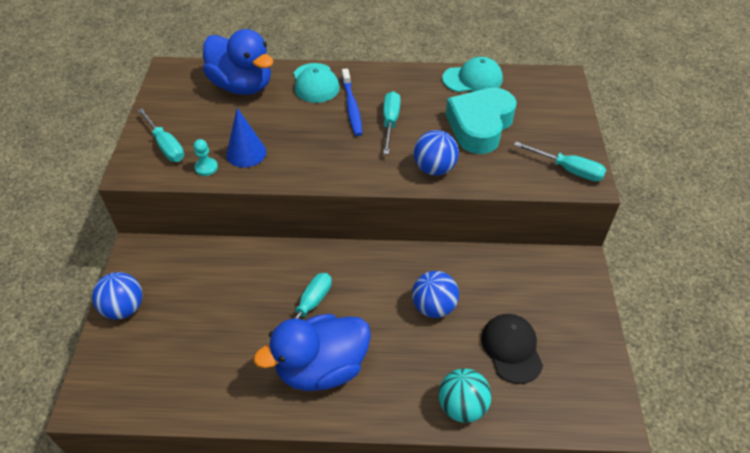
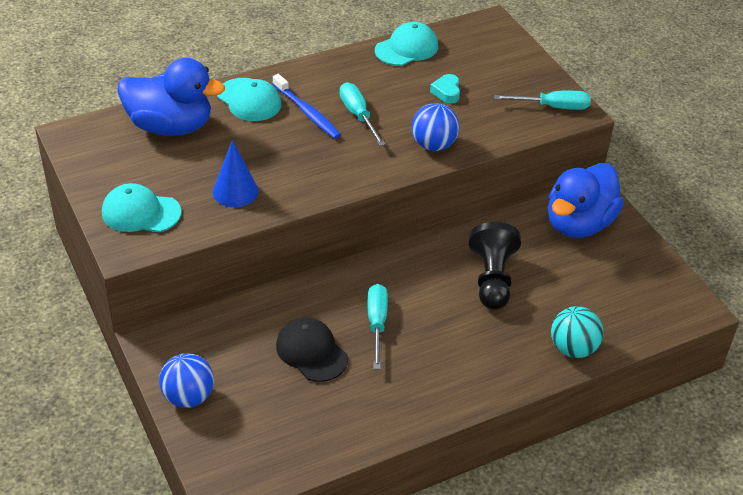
camera: 30 degrees left, 5 degrees down
turquoise screwdriver [137,108,184,162] -> turquoise cap [102,183,182,232]
turquoise pawn [193,139,218,176] -> none
blue duck [253,314,371,391] -> blue duck moved to [548,163,624,238]
blue ball [412,271,459,318] -> black pawn [469,222,521,310]
turquoise heart [446,88,517,154] -> turquoise heart [430,74,460,103], size x0.42
black cap [481,314,543,384] -> black cap moved to [276,317,348,382]

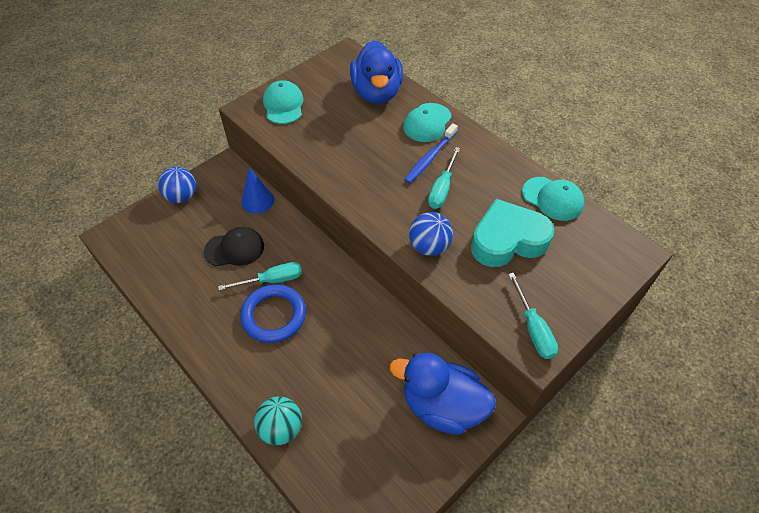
camera: 75 degrees right, 10 degrees up
blue cone [213,140,259,207] -> blue cone moved to [241,168,274,214]
black cap [276,317,348,382] -> black cap turned 45 degrees clockwise [204,227,264,266]
turquoise screwdriver [339,82,385,146] -> turquoise screwdriver turned 150 degrees clockwise [428,147,460,209]
turquoise heart [430,74,460,103] -> turquoise heart [471,199,554,267], size x2.41
black pawn [469,222,521,310] -> none
none -> blue ring [240,284,306,343]

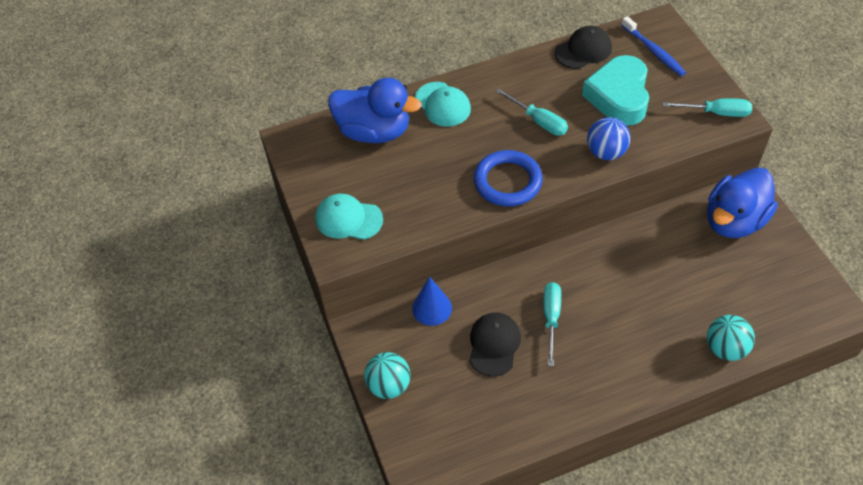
camera: 65 degrees left, 0 degrees up
blue ball [158,167,196,203] -> turquoise ball [364,352,410,399]
blue ring [240,284,306,343] -> blue ring moved to [474,150,543,206]
blue toothbrush [404,123,458,184] -> blue toothbrush moved to [622,16,686,76]
turquoise cap [522,177,584,221] -> black cap [554,26,612,69]

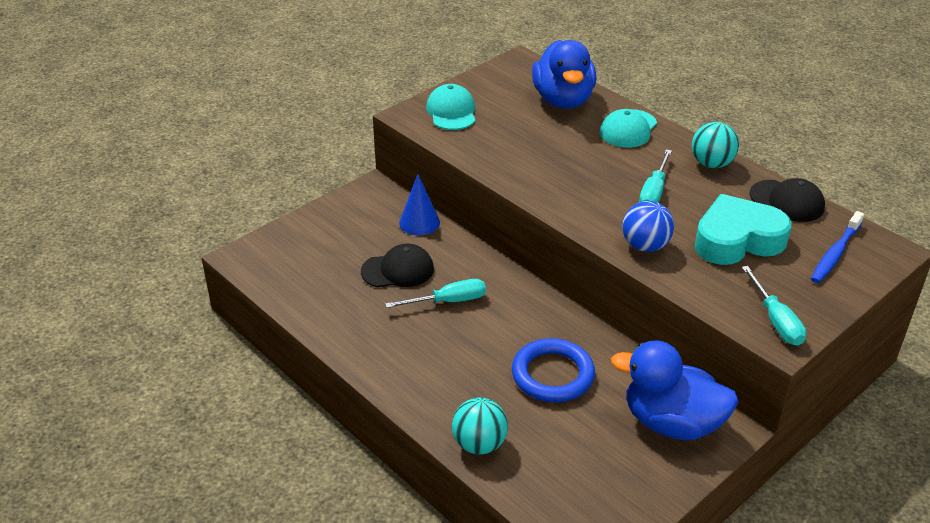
camera: 65 degrees right, 15 degrees down
turquoise ball [364,352,410,399] -> turquoise ball moved to [692,122,739,168]
blue ring [474,150,543,206] -> blue ring moved to [512,338,595,402]

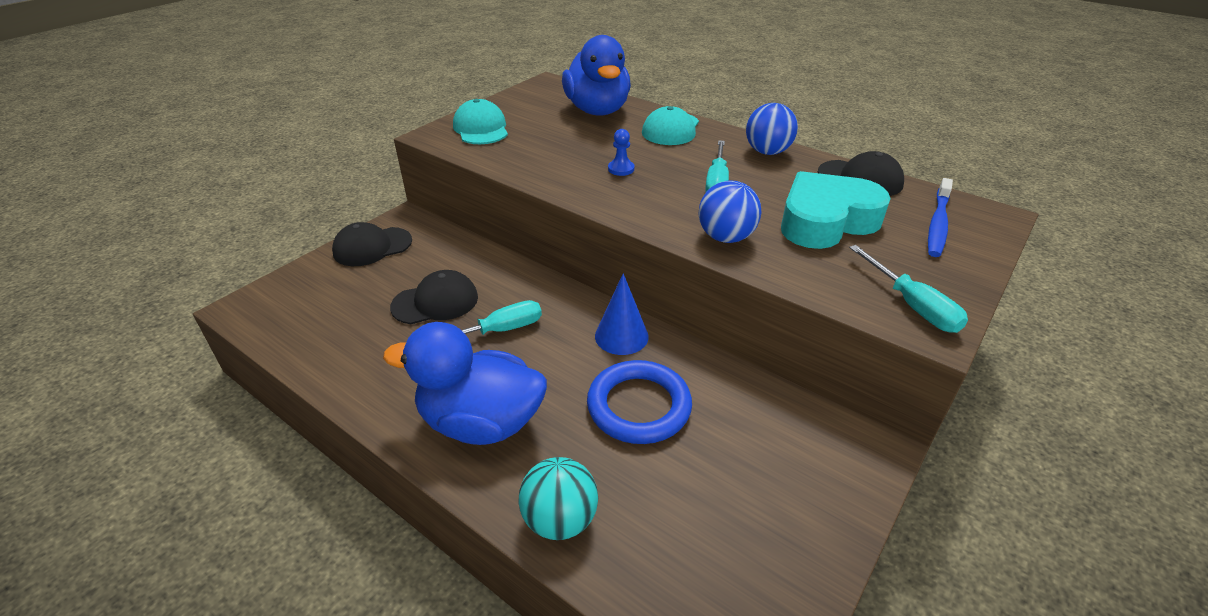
camera: 10 degrees left, 0 degrees up
blue cone [399,174,440,236] -> blue cone moved to [595,273,649,355]
blue duck [611,340,739,440] -> blue duck moved to [383,322,547,445]
turquoise ball [692,122,739,168] -> blue ball [746,103,798,155]
none -> black cap [332,222,412,266]
none -> blue pawn [608,129,635,176]

